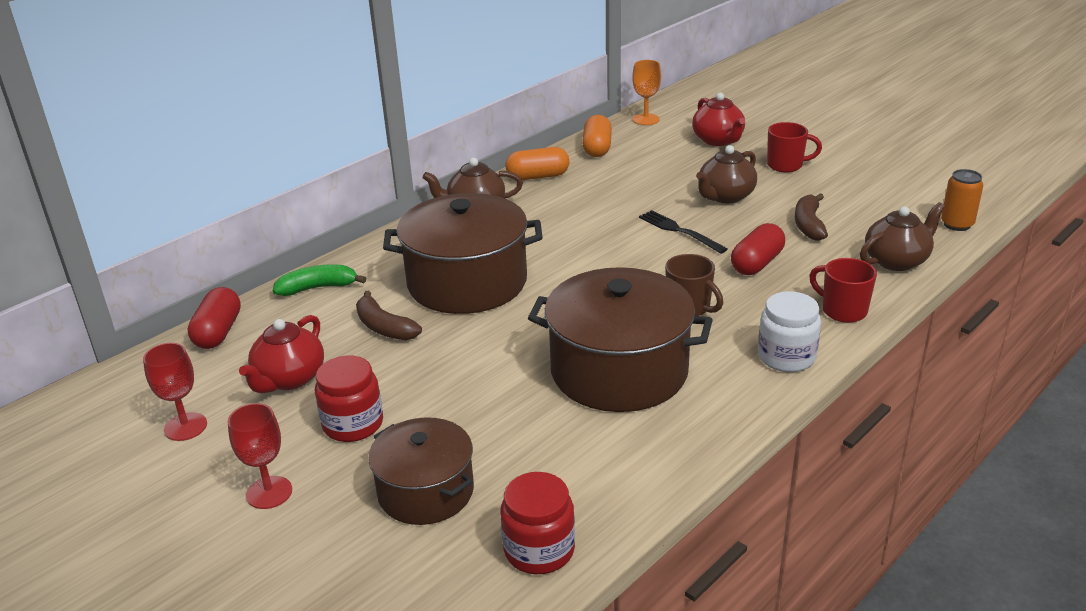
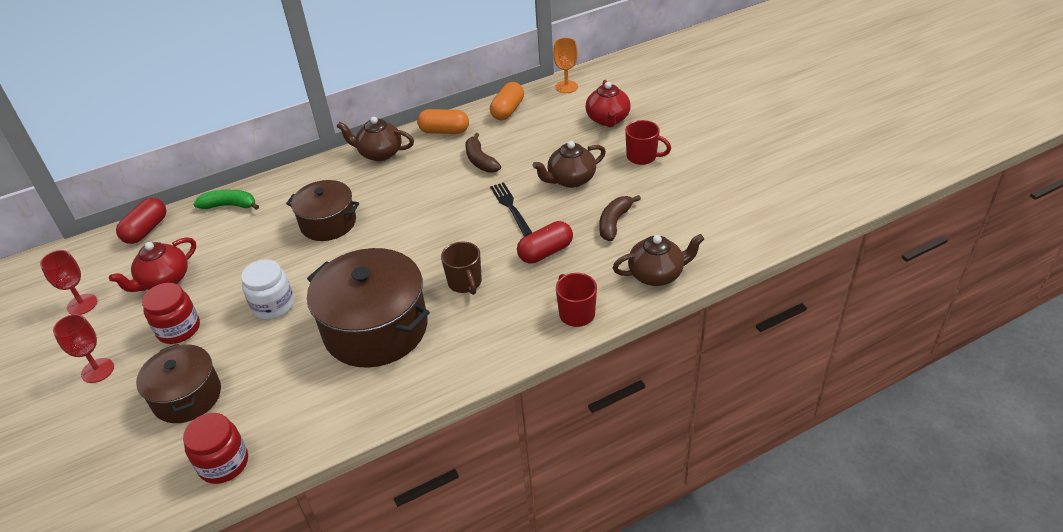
camera: 20 degrees right, 10 degrees up
brown banana [356,291,422,340] -> brown banana moved to [465,133,501,173]
brown pot [383,193,543,314] -> brown pot [286,180,359,241], size x0.61
white jar [758,291,821,372] -> white jar moved to [241,259,294,320]
orange can [941,169,983,231] -> none

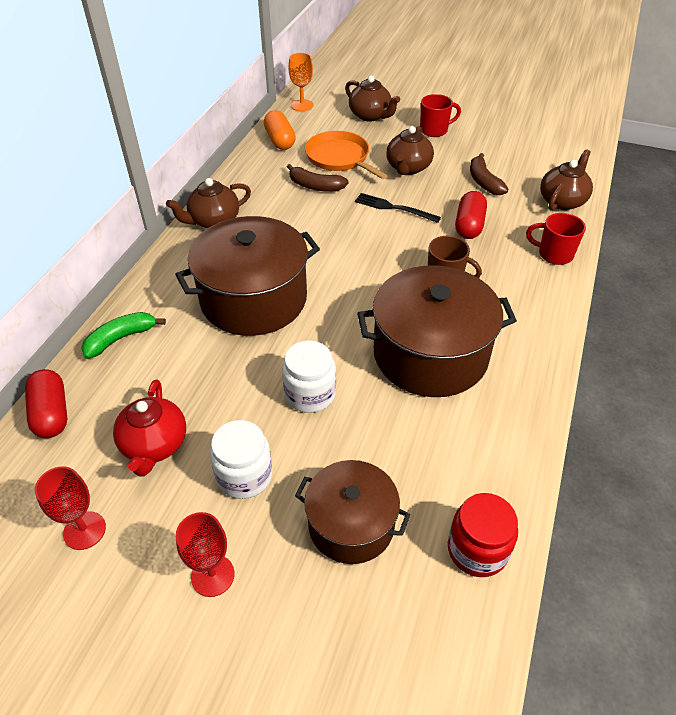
camera: 45 degrees left, 5 degrees up
red jar [142,283,200,344] -> white jar [210,420,272,499]
brown pot [286,180,359,241] -> brown pot [175,216,320,336], size x1.63
orange capsule [417,109,469,134] -> none
red teapot [586,80,631,127] -> brown teapot [345,76,400,122]
none -> orange pan [305,131,388,179]

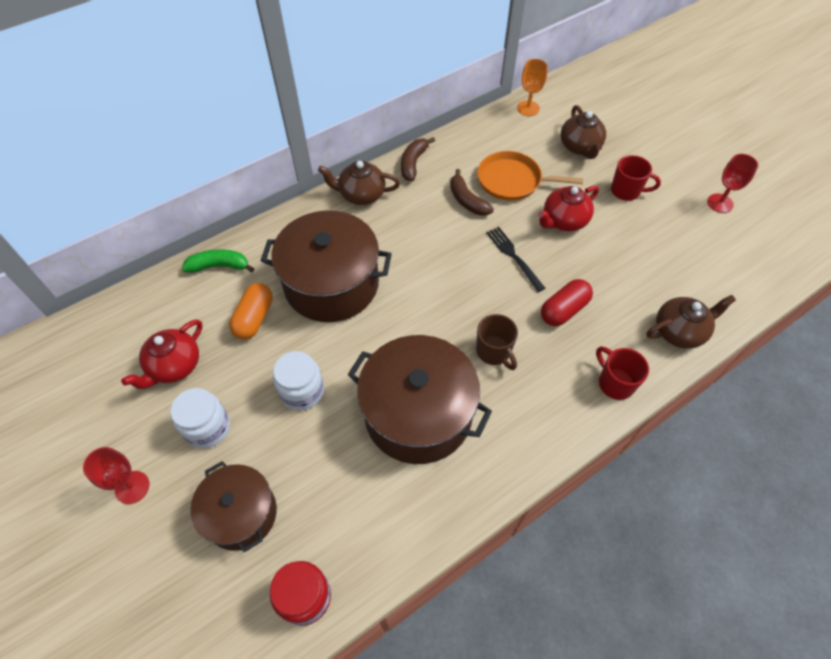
camera: 35 degrees right, 10 degrees up
red capsule [25,369,67,438] -> none
red goblet [35,466,106,550] -> red goblet moved to [707,154,758,213]
orange capsule [264,110,296,150] -> orange capsule moved to [229,283,273,339]
orange pan [305,131,388,179] -> orange pan turned 75 degrees counterclockwise [477,151,583,201]
brown teapot [386,126,434,175] -> red teapot [538,186,599,231]
brown banana [470,153,508,195] -> brown banana moved to [401,137,435,181]

